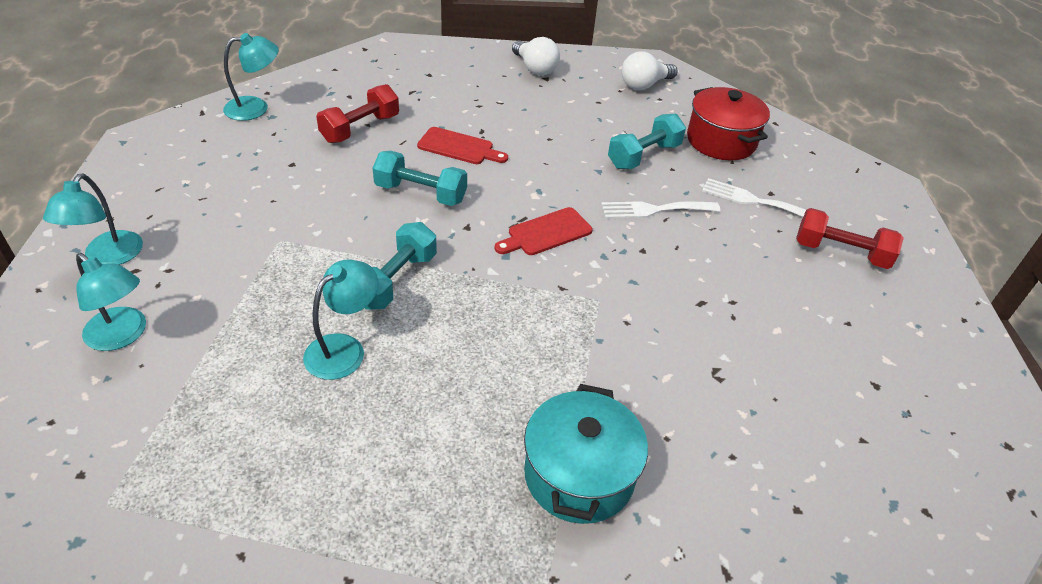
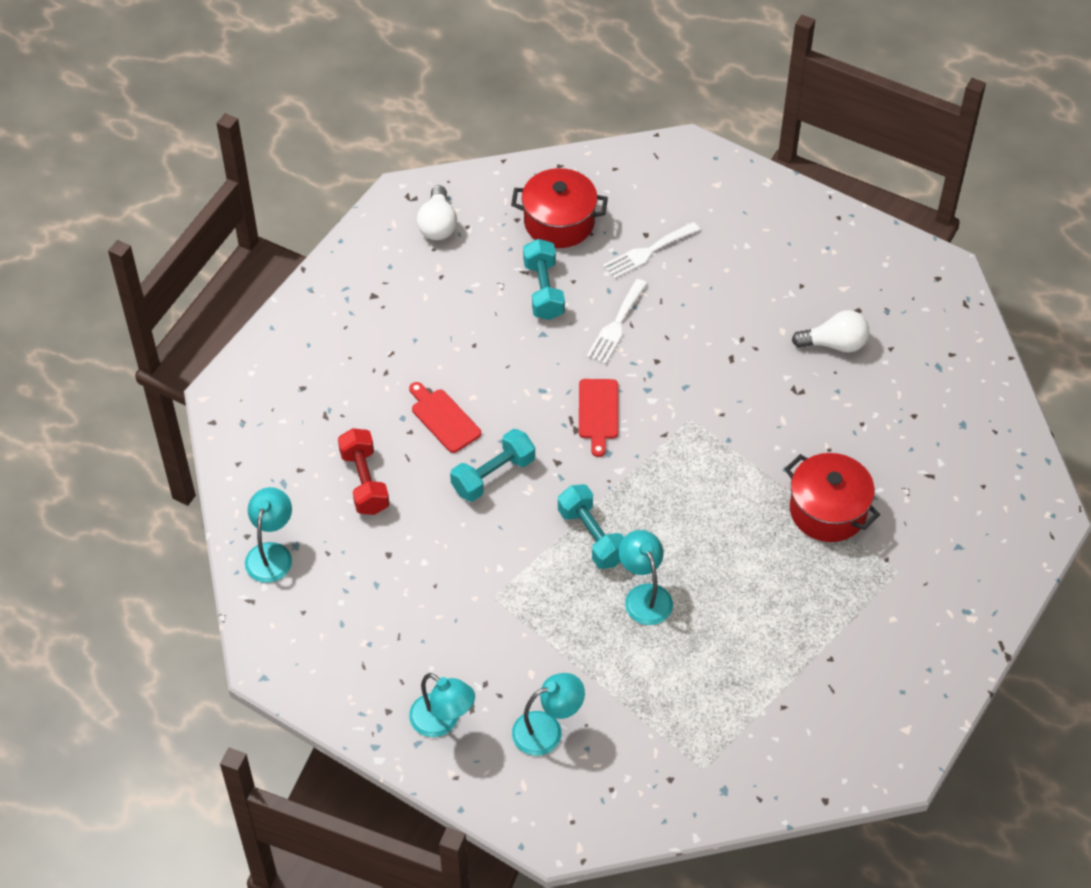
camera: 55 degrees left, 10 degrees up
red cutting board [417,127,508,164] -> red cutting board turned 90 degrees counterclockwise [409,382,481,453]
white light bulb [512,37,560,76] -> white light bulb moved to [792,310,869,352]
turquoise pot [524,384,648,524] -> red pot [785,453,880,542]
red dumbbell [796,208,904,269] -> none

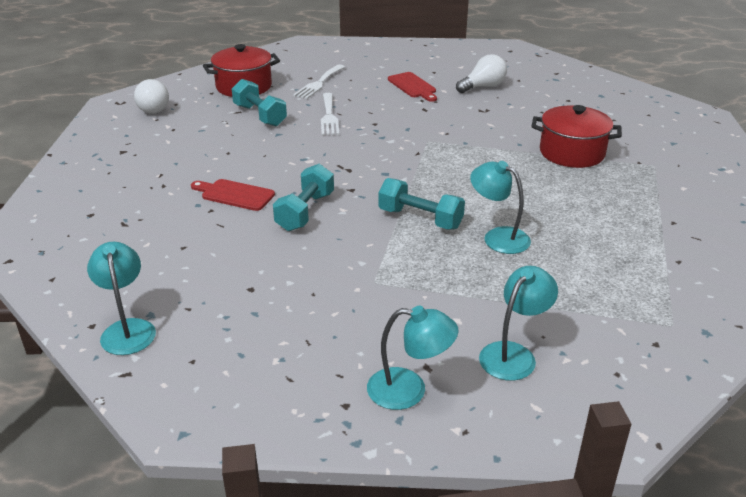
camera: 30 degrees left, 20 degrees down
red dumbbell [338,428,389,515] -> none
red cutting board [579,379,618,457] -> red cutting board moved to [388,72,437,102]

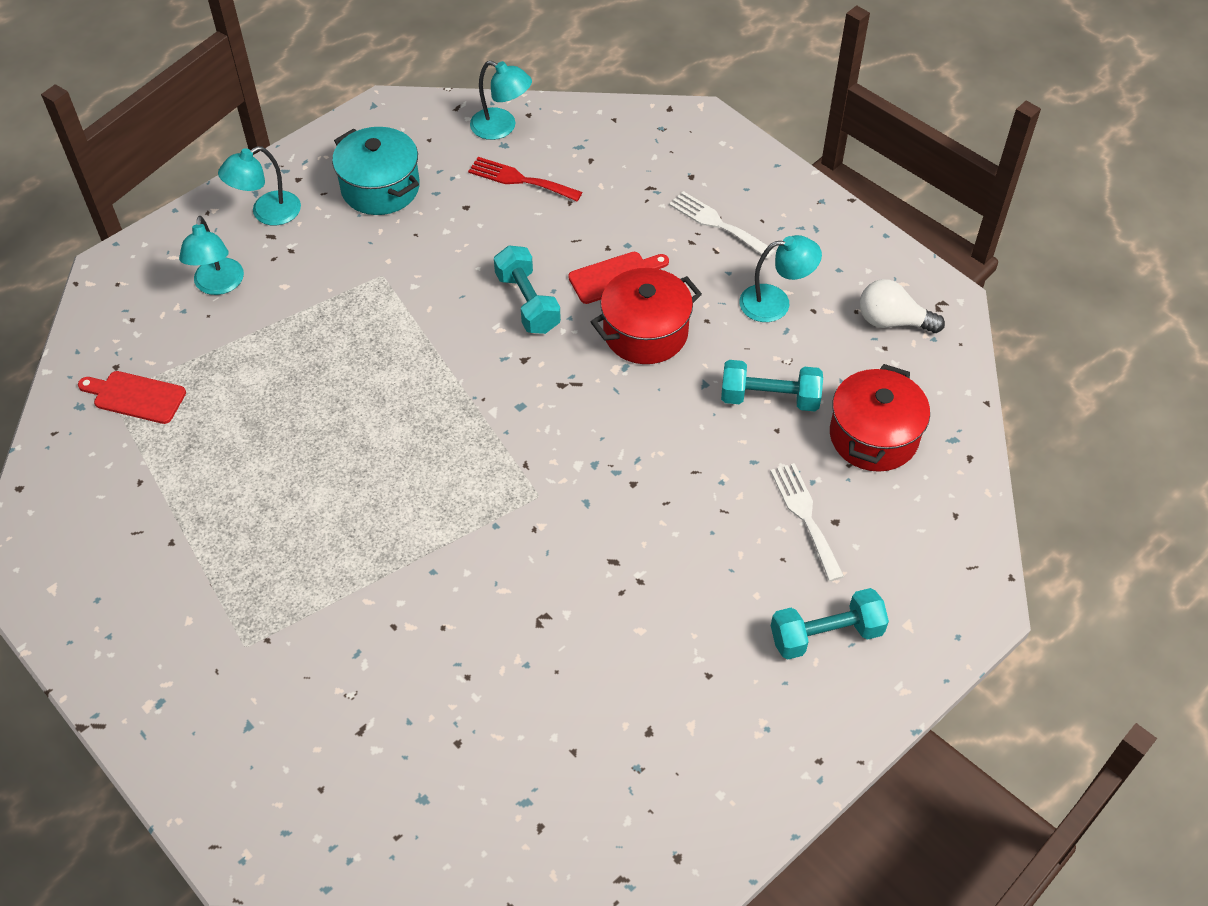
camera: 135 degrees right, 20 degrees up
white fork [321,93,339,135] -> white fork moved to [669,191,775,259]
turquoise dumbbell [378,178,465,230] -> turquoise dumbbell moved to [771,588,889,659]
red cutting board [388,72,437,102] -> red cutting board moved to [78,371,186,424]
white light bulb [456,54,507,93] -> none
turquoise lamp [470,161,531,254] -> turquoise lamp moved to [739,235,822,322]
red pot [531,105,622,168] -> red pot moved to [591,268,702,364]
none -> turquoise pot [332,127,420,215]
none -> red fork [468,157,582,201]

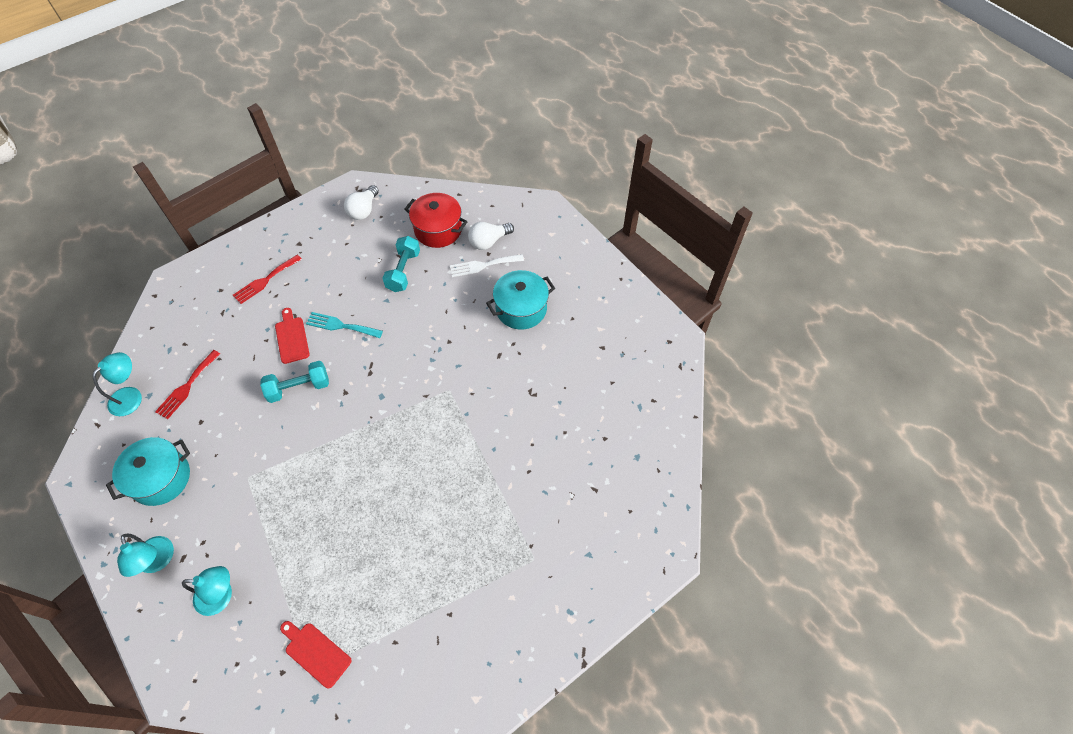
camera: 85 degrees left, 5 degrees up
red cutting board [78,371,186,424] -> red cutting board turned 105 degrees clockwise [280,621,352,688]
red pot [591,268,702,364] -> turquoise fork [306,312,383,338]
white fork [669,191,775,259] -> red fork [233,254,302,304]
turquoise lamp [739,235,822,322] -> none
turquoise dumbbell [771,588,889,659] -> none
none -> white light bulb [468,222,514,250]
none -> turquoise pot [486,270,555,329]

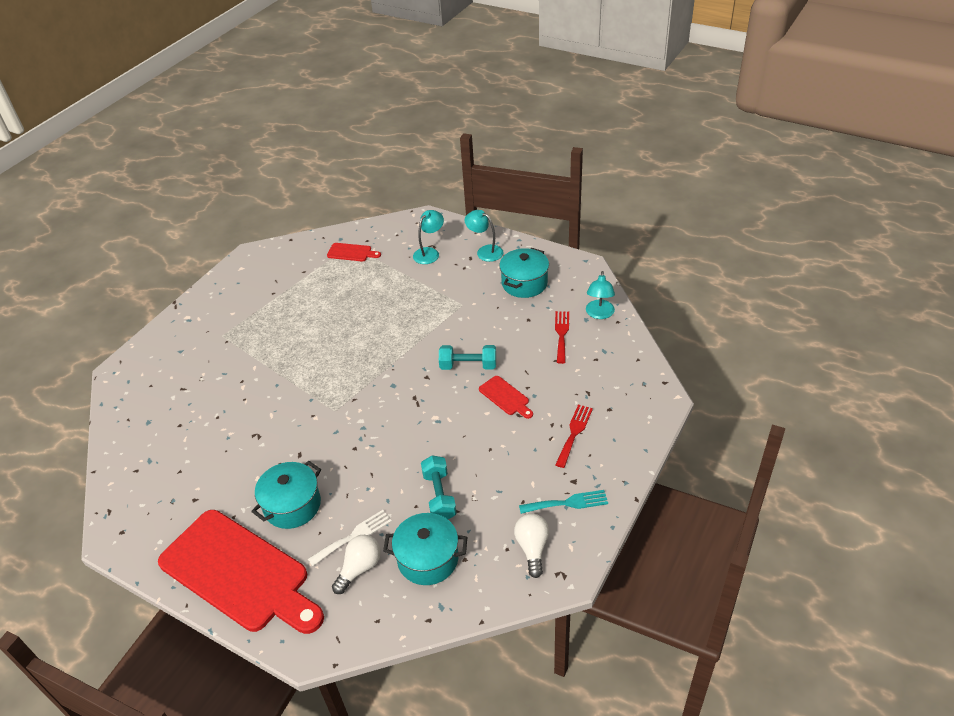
camera: 160 degrees right, 15 degrees down
turquoise lamp [182,566,232,616] -> turquoise lamp turned 150 degrees clockwise [413,210,444,264]
turquoise dumbbell [260,361,329,403] -> turquoise dumbbell turned 45 degrees clockwise [439,345,496,370]
turquoise fork [306,312,383,338] -> turquoise fork moved to [519,490,608,514]
red pot [404,193,467,248] -> turquoise pot [383,513,467,585]
none -> red cutting board [158,510,324,634]

